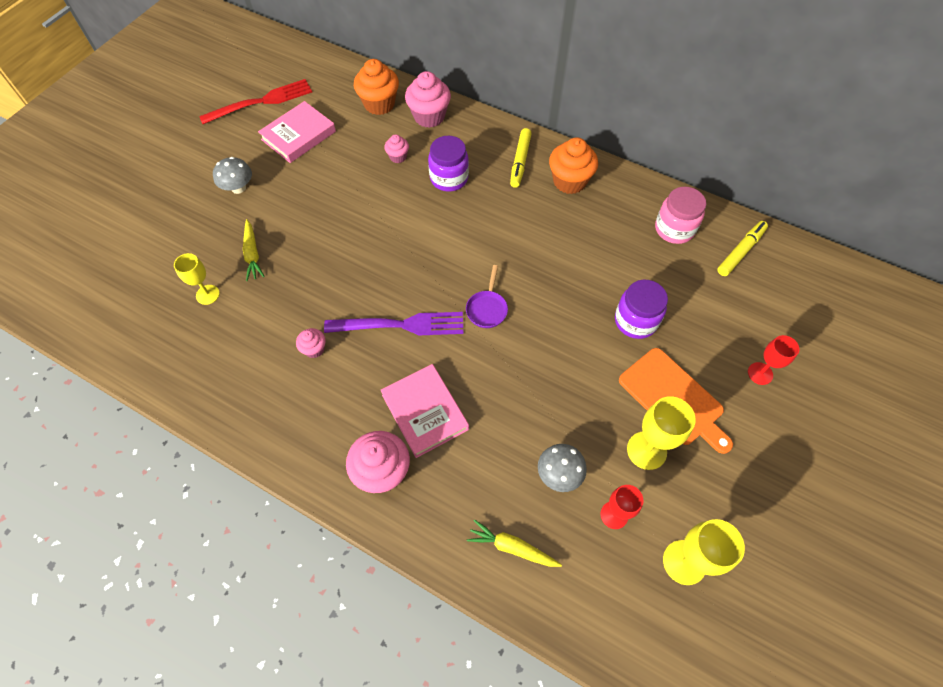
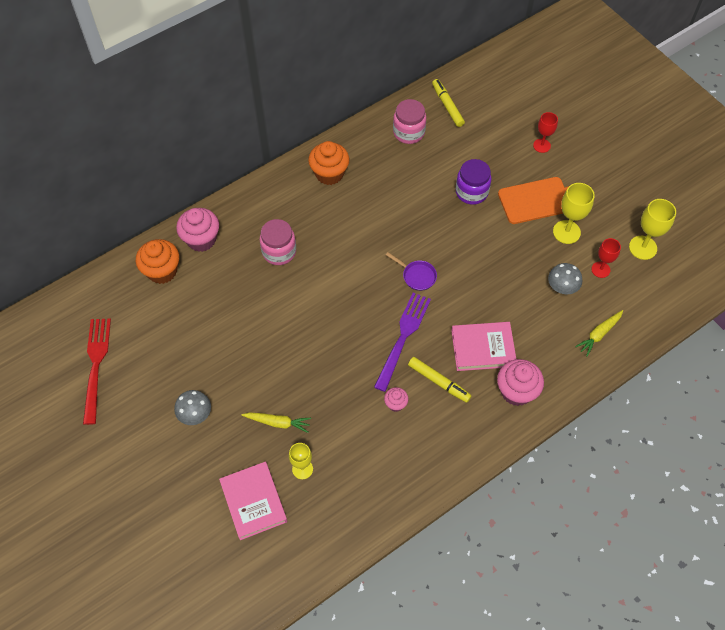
camera: 65 degrees left, 0 degrees up
pink book [258,101,336,163] -> pink book moved to [219,462,287,540]
pink cupcake [384,134,409,163] -> none
purple jar [428,136,469,191] -> pink jar [260,219,296,265]
yellow marker [510,128,532,188] -> yellow marker moved to [408,357,472,403]

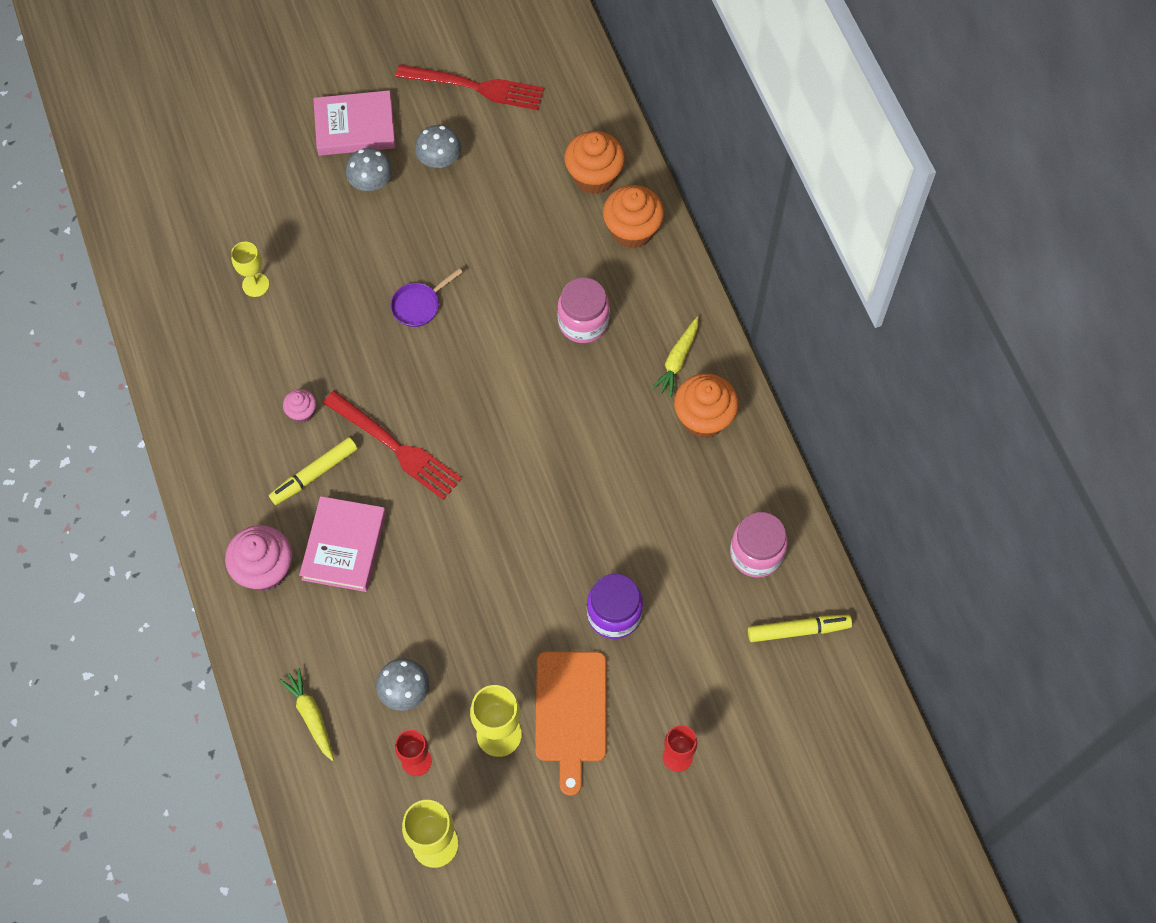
camera: 105 degrees right, 5 degrees up
pink cupcake [176,208,219,252] -> orange cupcake [603,185,664,249]
pink book [219,462,287,540] -> pink book moved to [313,90,396,156]
yellow carrot [242,413,311,433] -> yellow carrot moved to [651,317,698,397]
purple fork [374,293,431,392] -> red fork [323,391,462,500]
purple pan [386,252,437,291] -> purple pan moved to [391,268,463,327]
none -> grey mushroom [415,125,461,168]

